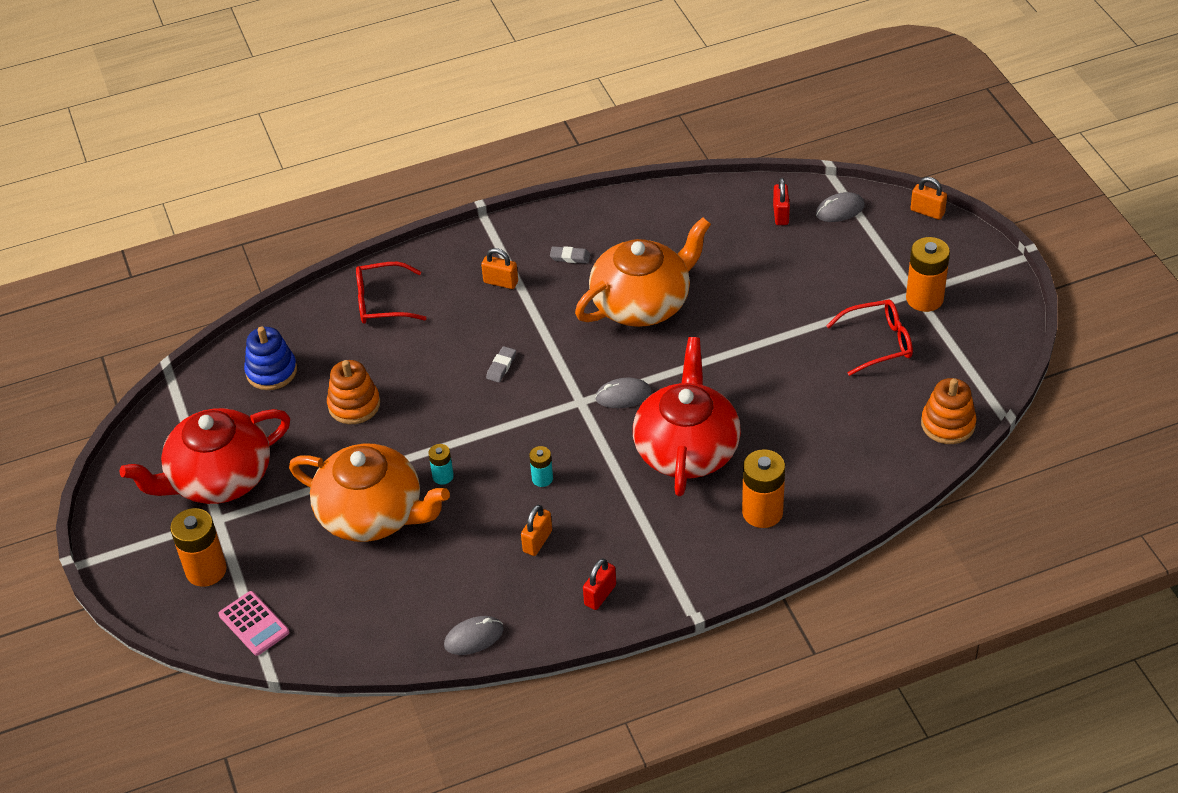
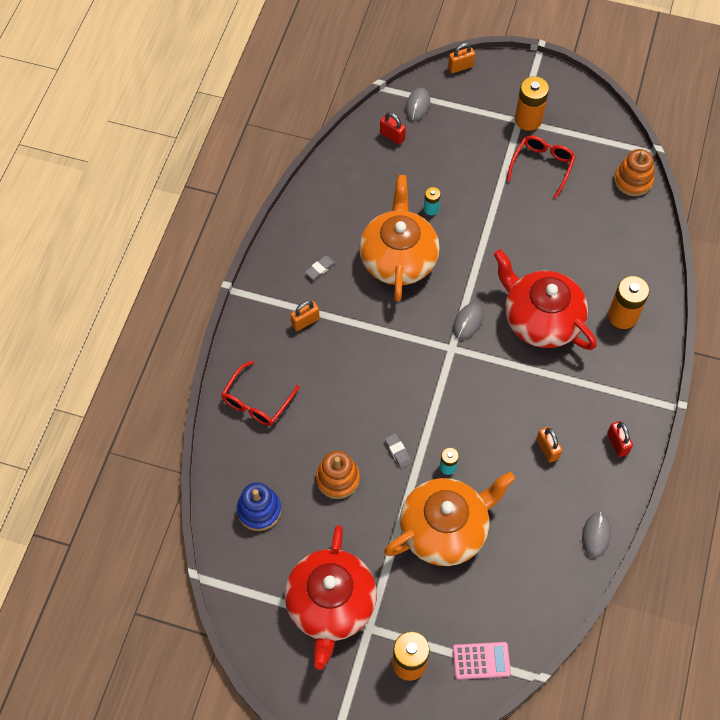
camera: 55 degrees left, 15 degrees up
grey eraser [486,346,516,383] -> grey eraser moved to [385,433,412,468]
turquoise battery [529,446,553,487] -> turquoise battery moved to [424,187,441,215]

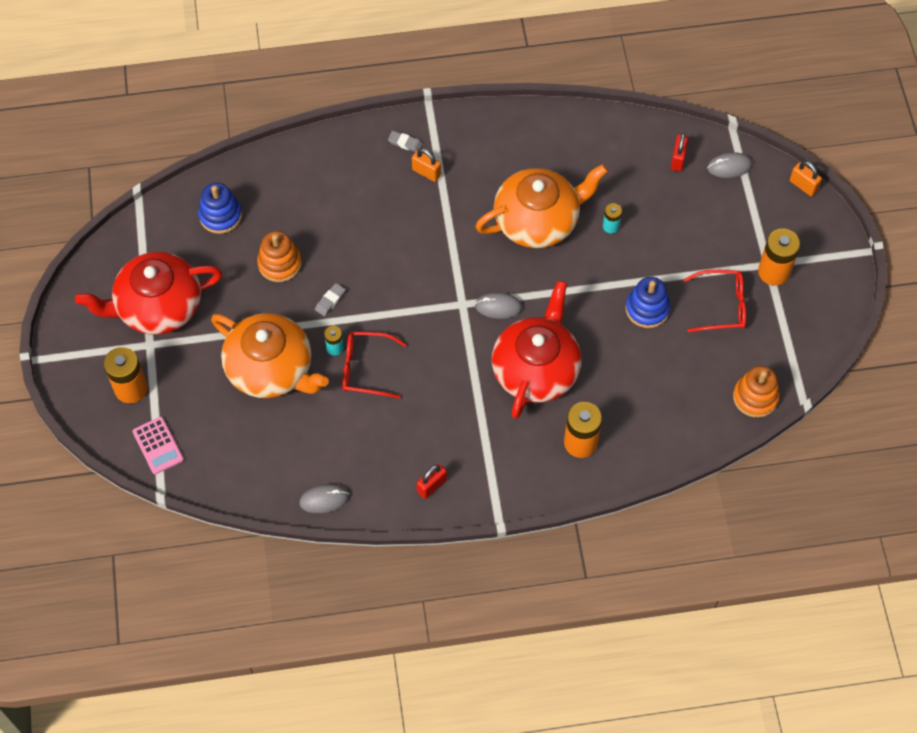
camera: 65 degrees right, 0 degrees up
red glasses [221,360,300,426] -> red glasses moved to [342,332,407,399]
grey eraser [305,256,336,279] -> grey eraser moved to [388,131,423,152]
orange padlock [536,426,562,463] -> none
none -> blue stacking toy [625,277,670,328]

